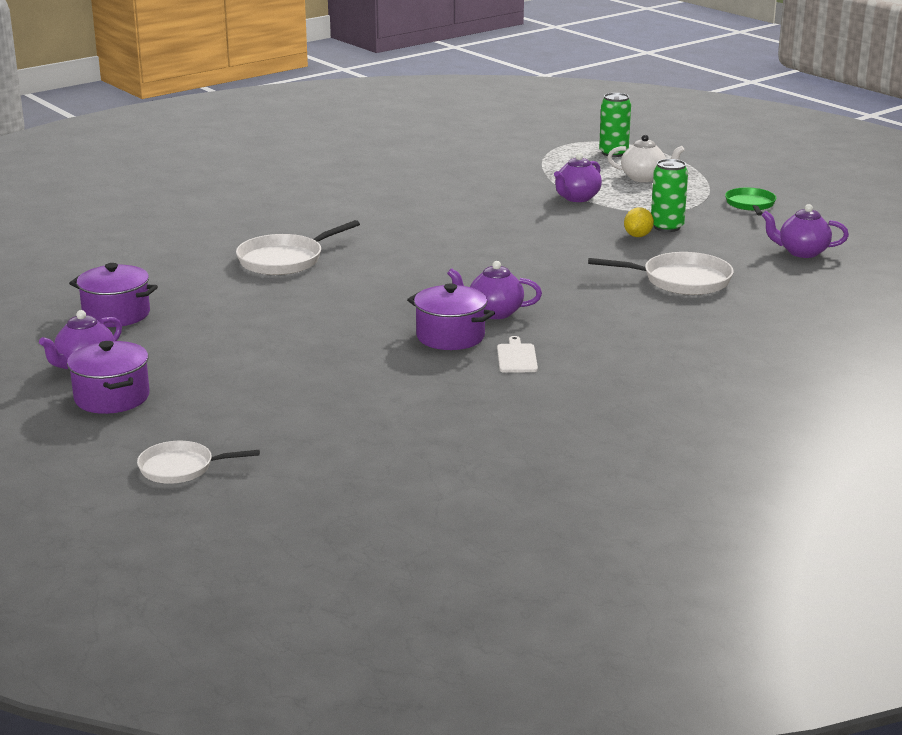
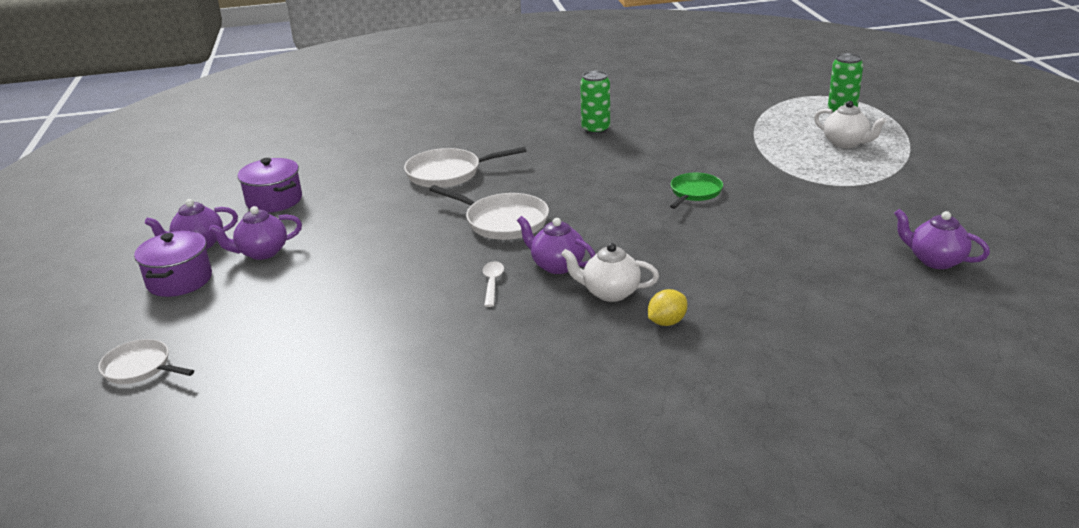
camera: 30 degrees right, 5 degrees up
purple pot [407,283,495,350] -> white spoon [483,261,504,307]
white cutting board [497,336,538,373] -> none
purple teapot [554,153,602,202] -> purple teapot moved to [209,206,302,260]
white pan [588,252,734,295] -> white pan moved to [429,185,549,240]
yellow lemon [624,208,654,237] -> yellow lemon moved to [648,289,687,326]
green can [651,159,688,232] -> green can moved to [580,71,610,134]
green pan [725,188,776,216] -> green pan moved to [670,173,723,209]
none -> white teapot [561,243,659,302]

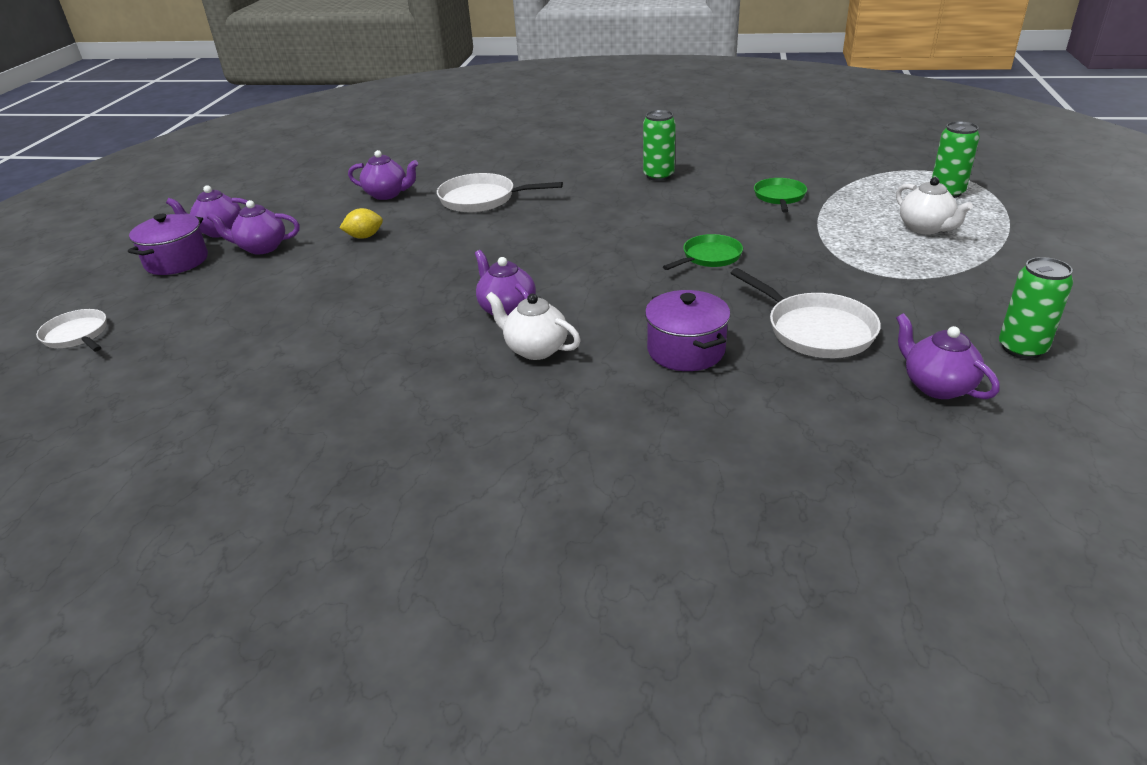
camera: 20 degrees right, 5 degrees up
purple pot [238,158,302,213] -> purple pot moved to [645,290,731,371]
white pan [429,185,549,240] -> white pan moved to [731,268,881,358]
white spoon [483,261,504,307] -> none
yellow lemon [648,289,687,326] -> yellow lemon moved to [339,208,383,239]
none -> purple teapot [348,150,418,200]
none -> green pan [754,178,807,213]
none -> green can [999,257,1073,359]

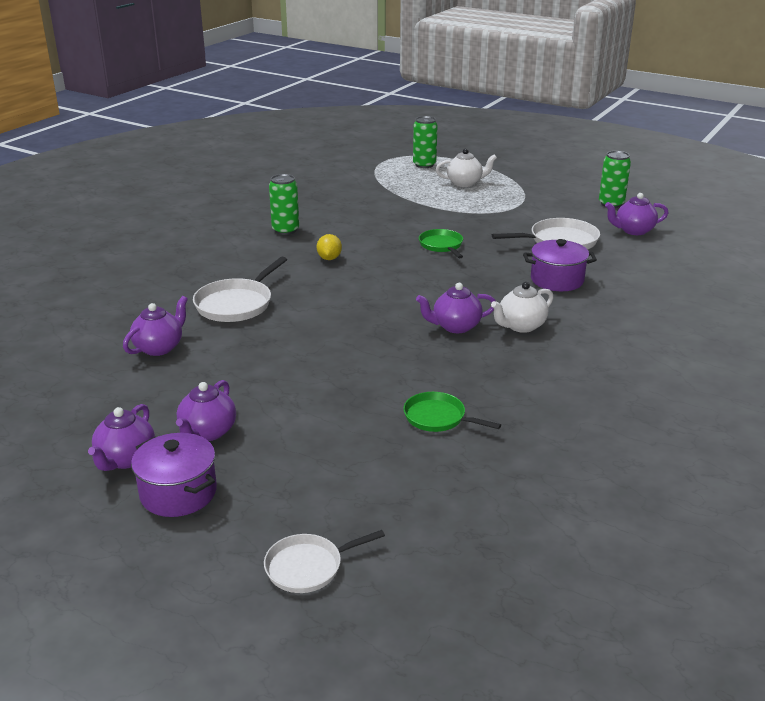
camera: 70 degrees left, 5 degrees down
yellow lemon [339,208,383,239] -> yellow lemon moved to [317,234,342,260]
green pan [754,178,807,213] -> green pan moved to [403,392,501,432]

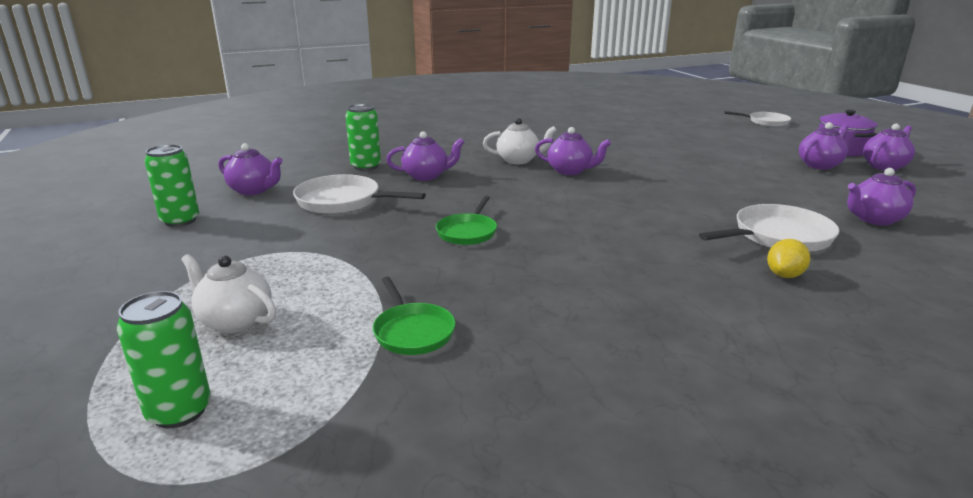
camera: 145 degrees left, 5 degrees down
green can [269,174,299,235] -> green can moved to [346,104,381,171]
yellow lemon [317,234,342,260] -> yellow lemon moved to [767,239,810,278]
green pan [403,392,501,432] -> green pan moved to [373,277,456,355]
purple pot [523,239,597,291] -> purple teapot [386,131,465,181]

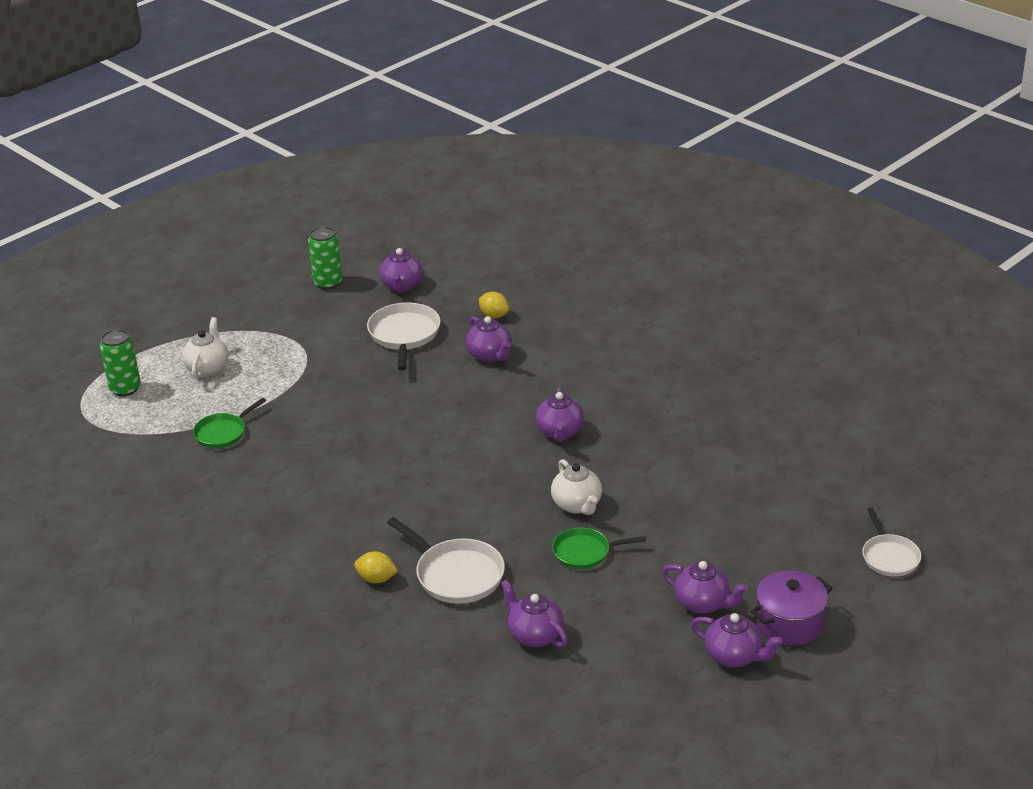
camera: 70 degrees right, 10 degrees up
green can [346,104,381,171] -> yellow lemon [479,292,509,318]
green pan [436,196,497,245] -> green pan moved to [552,528,646,569]
white teapot [483,118,557,164] -> white teapot moved to [551,459,602,515]

